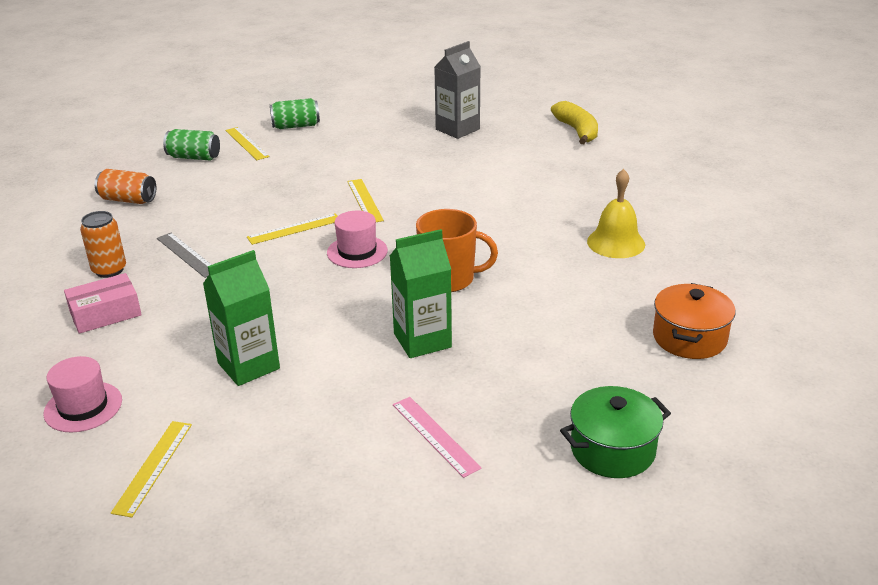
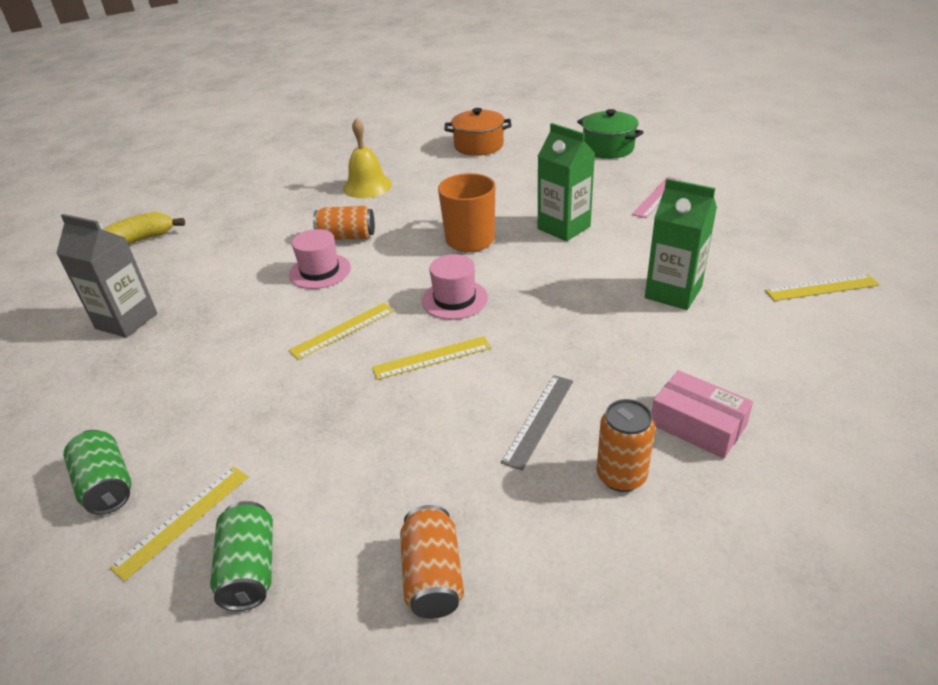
camera: 110 degrees left, 5 degrees up
pink hat [43,356,122,432] -> pink hat moved to [289,229,351,289]
yellow ruler [247,213,338,245] -> yellow ruler turned 60 degrees counterclockwise [372,336,491,380]
none -> orange can [313,206,375,240]

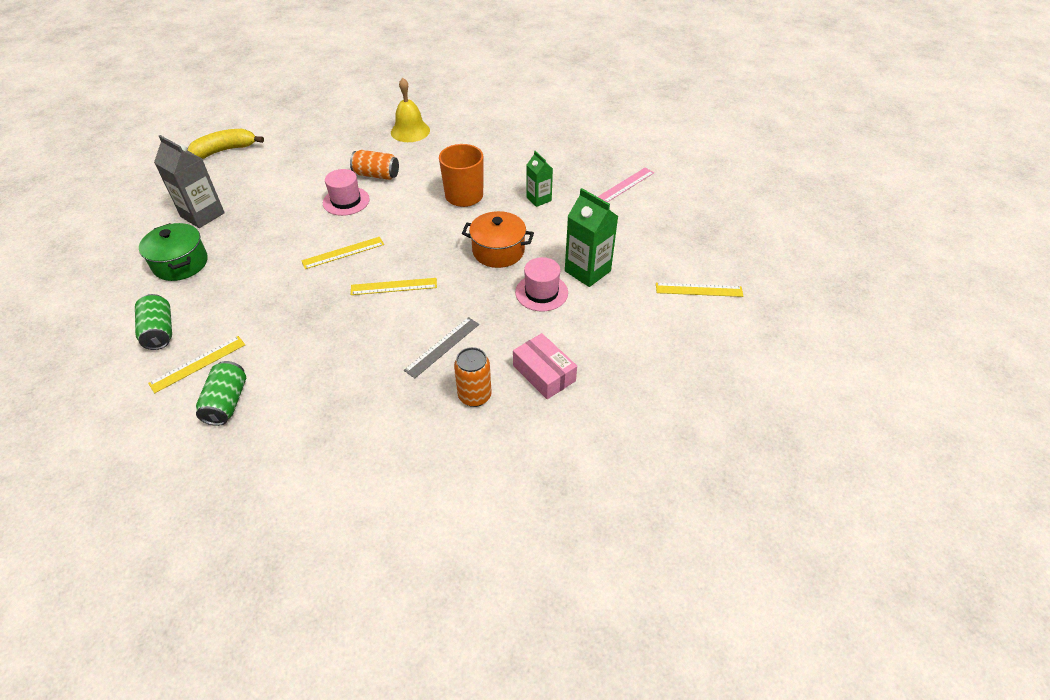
camera: 10 degrees right, 10 degrees up
orange can [400,505,464,619] -> none
pink hat [422,254,488,319] -> pink hat moved to [515,257,568,312]
orange pot [445,108,512,156] -> orange pot moved to [462,211,534,268]
green carton [538,123,595,241] -> green carton [527,151,553,207], size x0.62
green pot [577,109,644,159] -> green pot moved to [139,223,208,281]

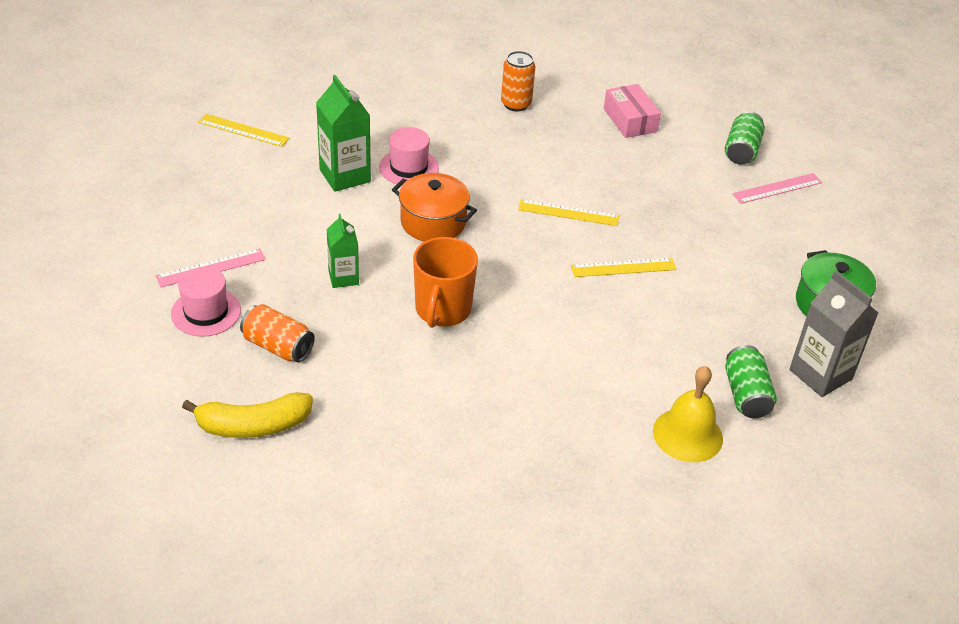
camera: 165 degrees left, 5 degrees down
green can [135,294,172,350] -> green can moved to [725,345,777,418]
yellow ruler [148,336,245,393] -> pink ruler [732,173,822,204]
yellow banana [188,129,264,159] -> yellow banana moved to [182,392,313,438]
pink hat [323,169,370,216] -> pink hat moved to [171,267,241,337]
orange can [350,150,399,180] -> orange can moved to [240,304,315,362]
yellow bell [391,78,430,142] -> yellow bell moved to [653,366,723,462]
grey ruler [404,317,479,378] -> none
pink box [513,333,577,399] -> pink box moved to [604,84,661,138]

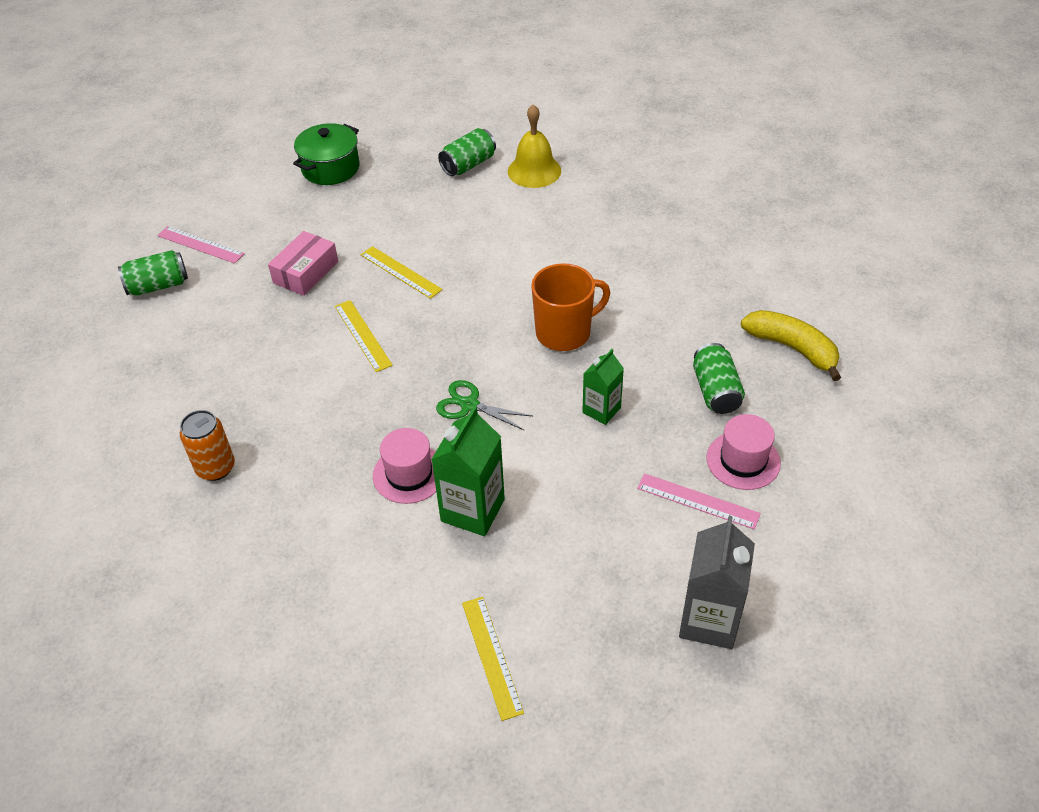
camera: 125 degrees left, 5 degrees up
orange can [240,304,315,362] -> green can [693,343,745,414]
orange pot [392,173,477,242] -> green scissors [436,380,532,431]
pink box [604,84,661,138] -> pink box moved to [268,231,338,296]
grey carton [789,270,878,397] -> grey carton moved to [679,516,755,649]

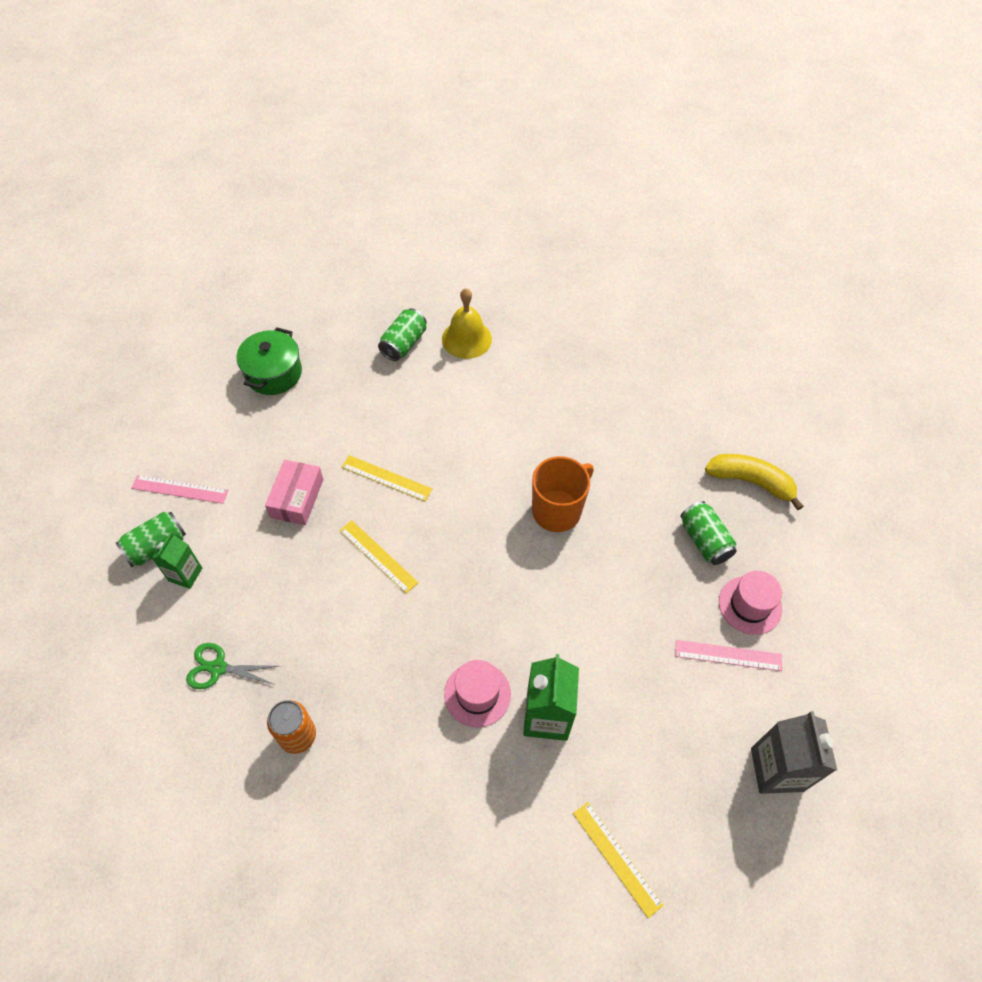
camera: 20 degrees left, 10 degrees up
green scissors [436,380,532,431] -> green scissors moved to [186,643,279,689]
green carton [582,349,624,425] -> green carton moved to [152,532,202,589]

